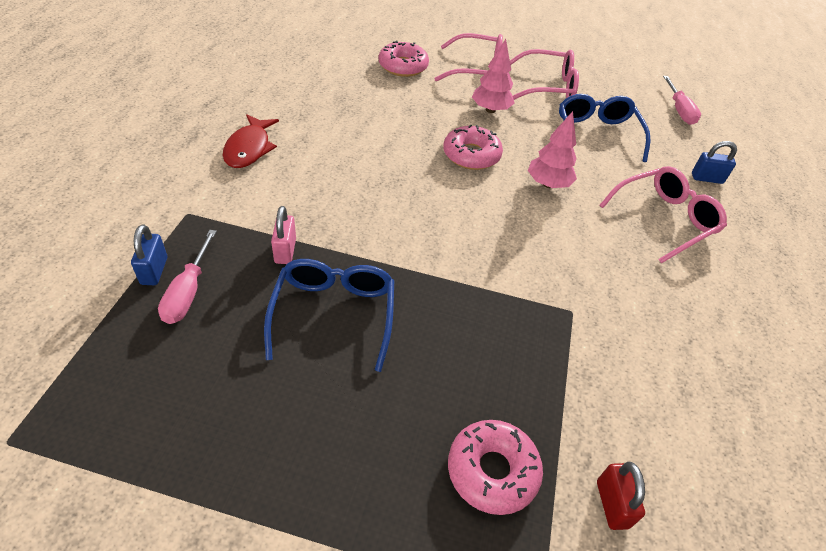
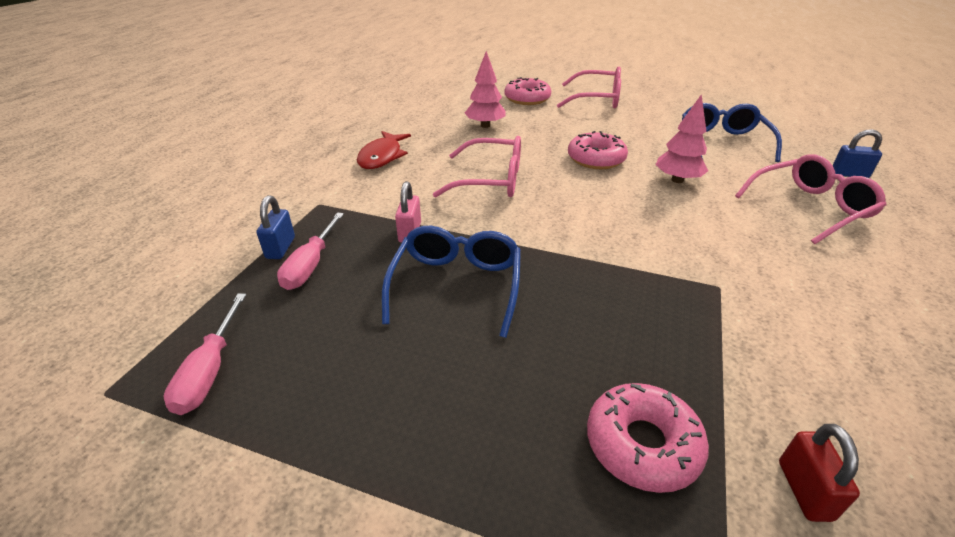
camera: 10 degrees right, 10 degrees down
pink tree [472,39,515,113] -> pink tree moved to [465,51,506,128]
pink glasses [510,49,579,100] -> pink glasses moved to [433,136,521,198]
pink screwdriver [663,76,701,125] -> pink screwdriver moved to [164,294,247,415]

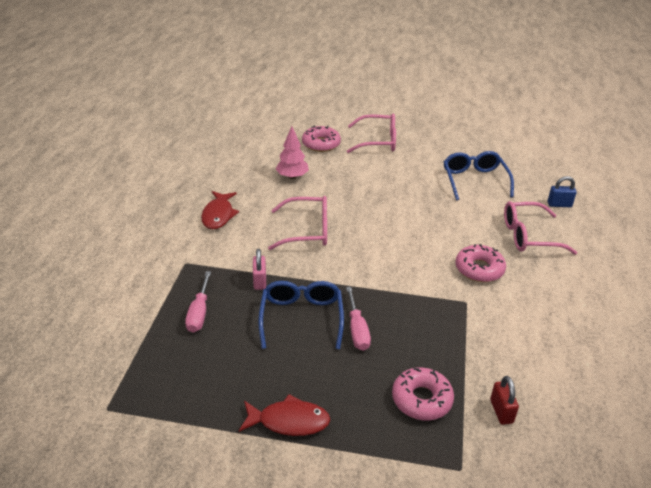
camera: 10 degrees left, 0 degrees up
pink screwdriver [164,294,247,415] -> pink screwdriver moved to [346,287,371,351]
blue padlock [257,195,295,259] -> none
pink donut [568,131,628,169] -> pink donut moved to [456,244,506,282]
pink tree [656,94,708,183] -> none
pink glasses [735,154,886,244] -> pink glasses turned 150 degrees counterclockwise [504,201,578,255]
none -> red fish [239,394,330,436]

